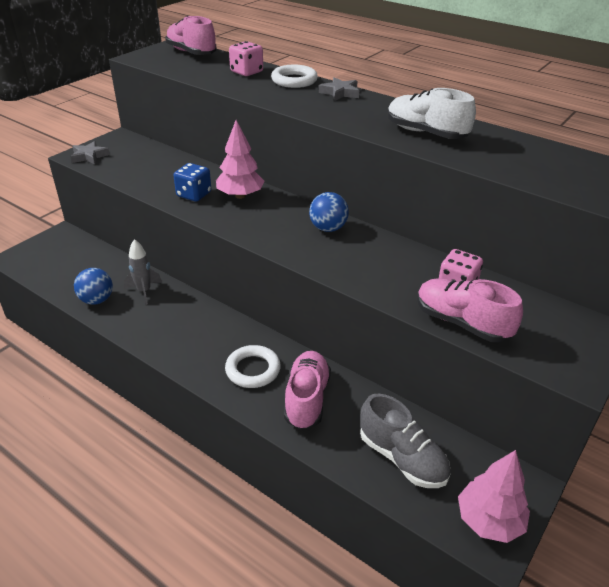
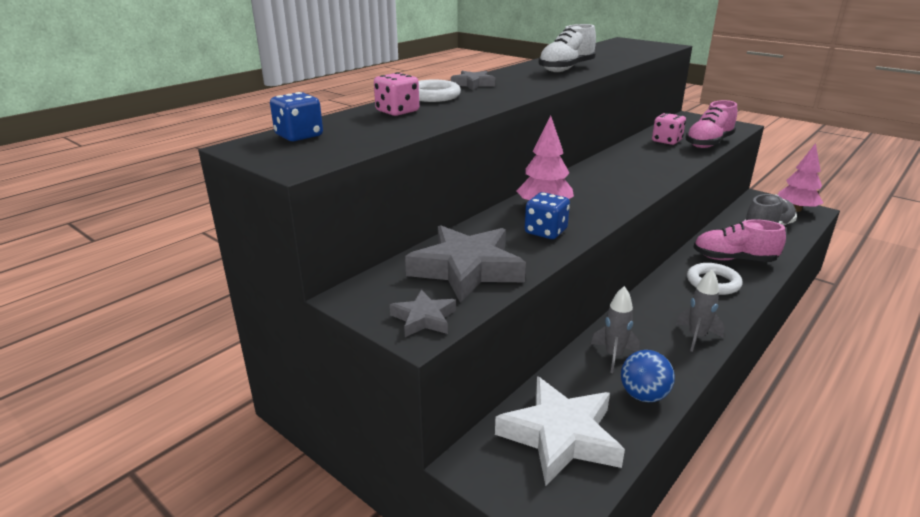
camera: 85 degrees left, 10 degrees down
pink shoe [165,16,216,55] -> blue dice [270,92,323,141]
blue ball [309,192,349,232] -> none
none -> grey star [405,225,526,303]
none -> white star [495,376,625,486]
none -> grey rocket [676,269,724,352]

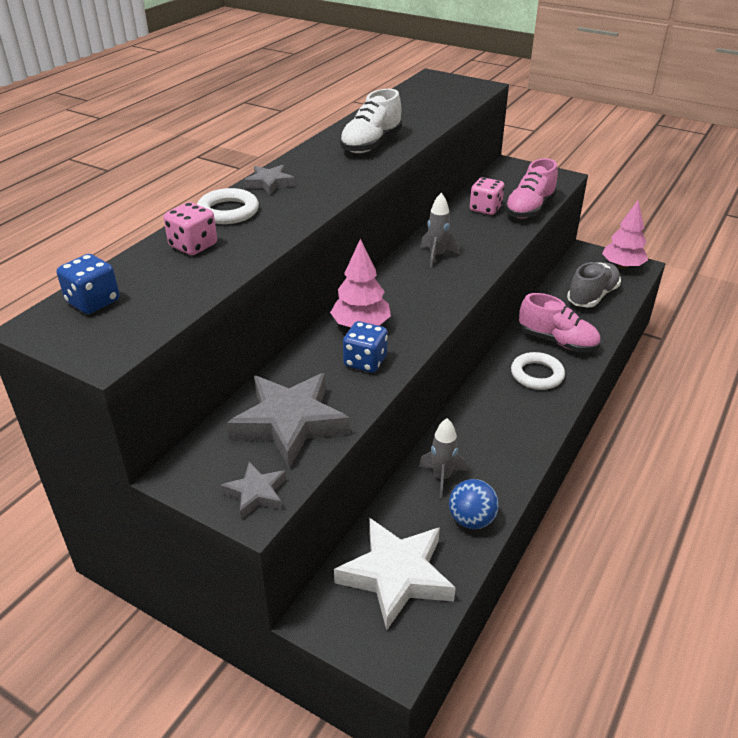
camera: 10 degrees left, 10 degrees up
grey rocket [676,269,724,352] -> grey rocket moved to [420,193,460,268]
pink shoe [693,219,786,262] -> pink shoe turned 150 degrees counterclockwise [519,293,600,352]

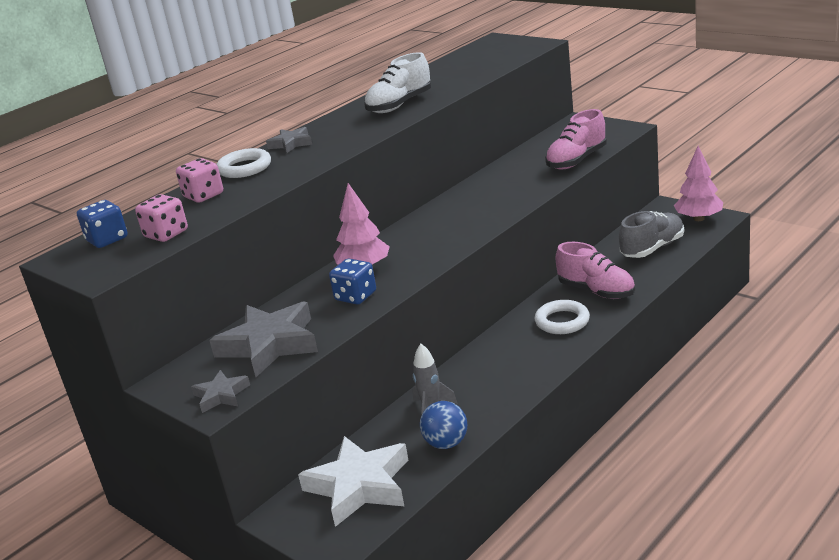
camera: 15 degrees right, 10 degrees down
grey rocket [420,193,460,268] -> none
pink dice [470,177,504,215] -> pink dice moved to [135,194,188,242]

